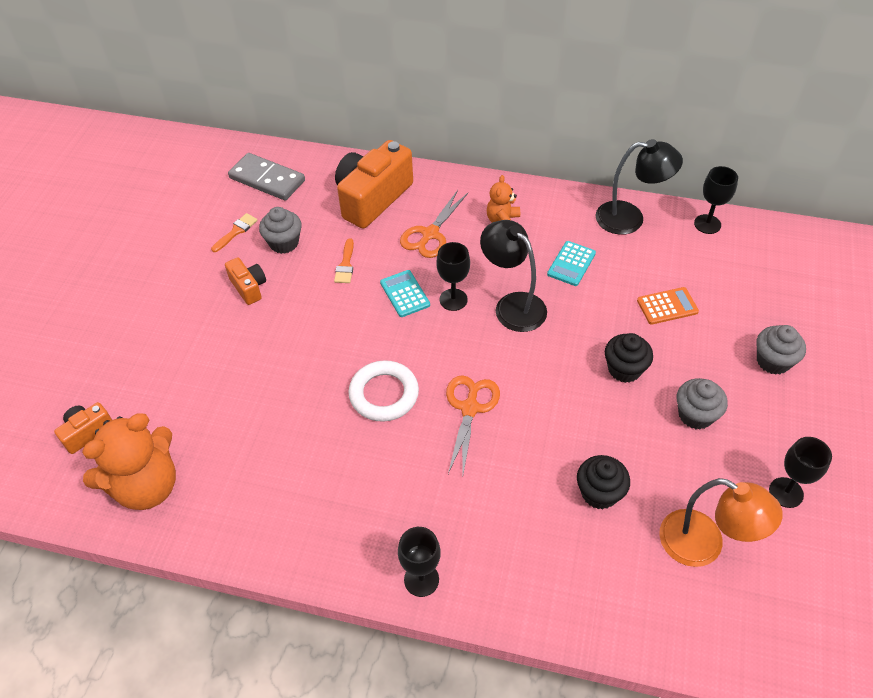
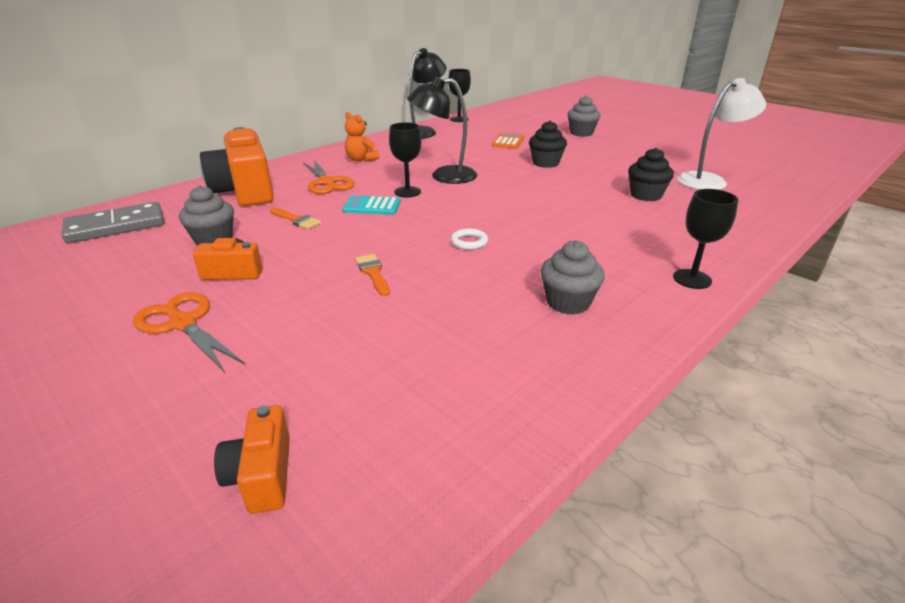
camera: 60 degrees left, 20 degrees down
orange teddy bear [82,413,176,510] -> none
orange brush [211,213,258,252] -> orange brush moved to [355,254,390,296]
white ring [349,360,419,422] -> white ring [451,228,488,250], size x0.51
orange scissors [446,375,500,474] -> orange scissors moved to [133,292,246,373]
turquoise calculator [547,241,596,286] -> none
orange lamp [659,478,783,567] -> white lamp [677,78,766,190]
grey cupcake [677,378,728,429] -> grey cupcake moved to [541,240,605,315]
black goblet [769,437,832,508] -> none

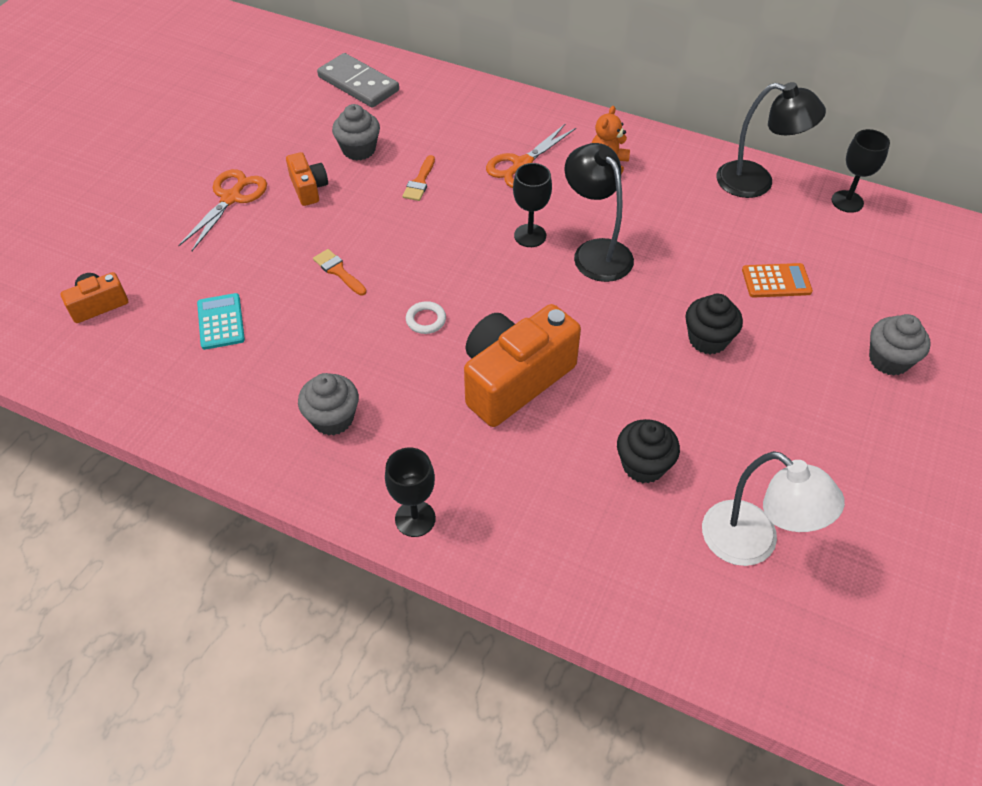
camera: 70 degrees right, 20 degrees up
orange camera [200,127,274,206] -> orange camera moved to [464,304,581,427]
turquoise calculator [342,195,401,215] -> turquoise calculator moved to [197,293,245,350]
orange brush [355,254,390,296] -> orange brush turned 90 degrees counterclockwise [313,249,367,296]

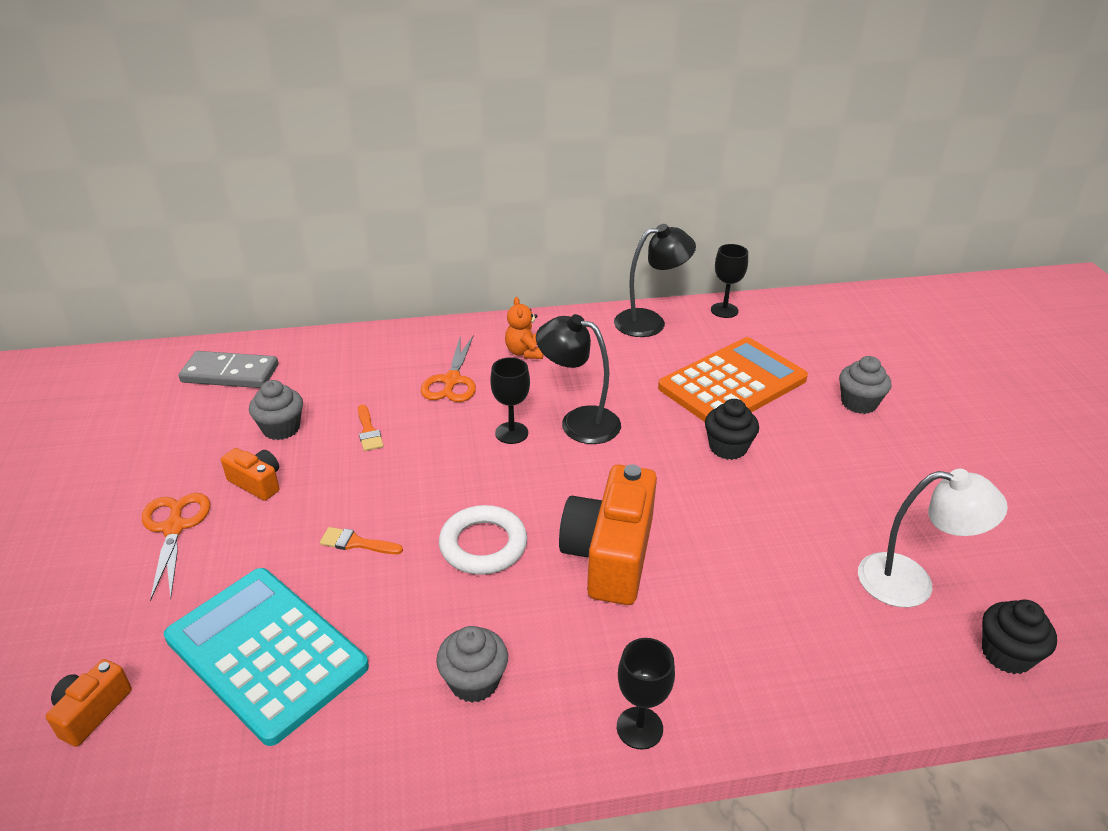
camera: 35 degrees left, 15 degrees down
turquoise calculator [197,293,245,350] -> turquoise calculator [164,568,369,746], size x2.31
white ring [406,301,446,334] -> white ring [439,505,527,575], size x1.98
black cupcake [617,419,680,483] -> black cupcake moved to [982,600,1057,674]
orange calculator [742,263,813,298] -> orange calculator [658,337,808,422], size x2.31

